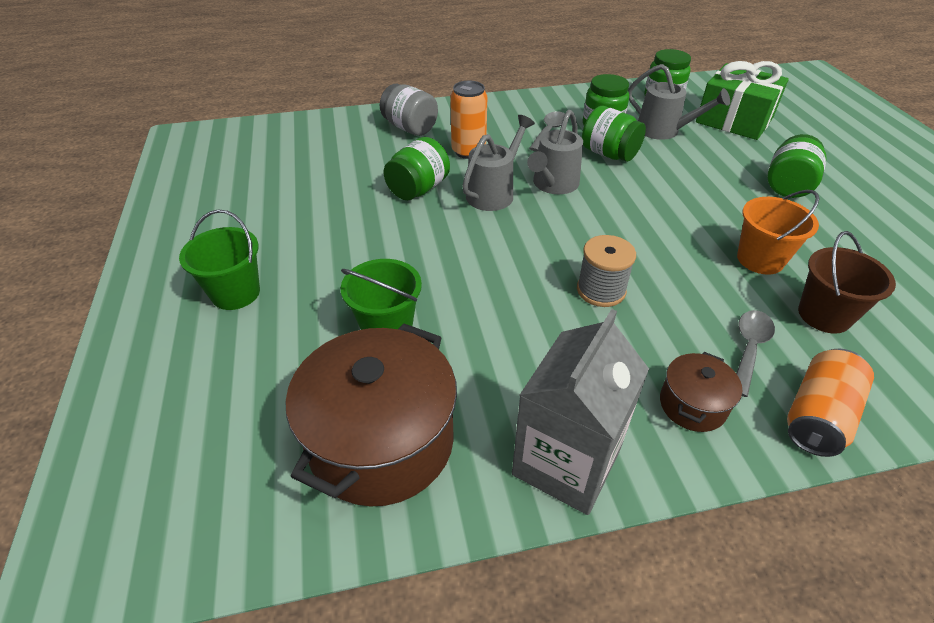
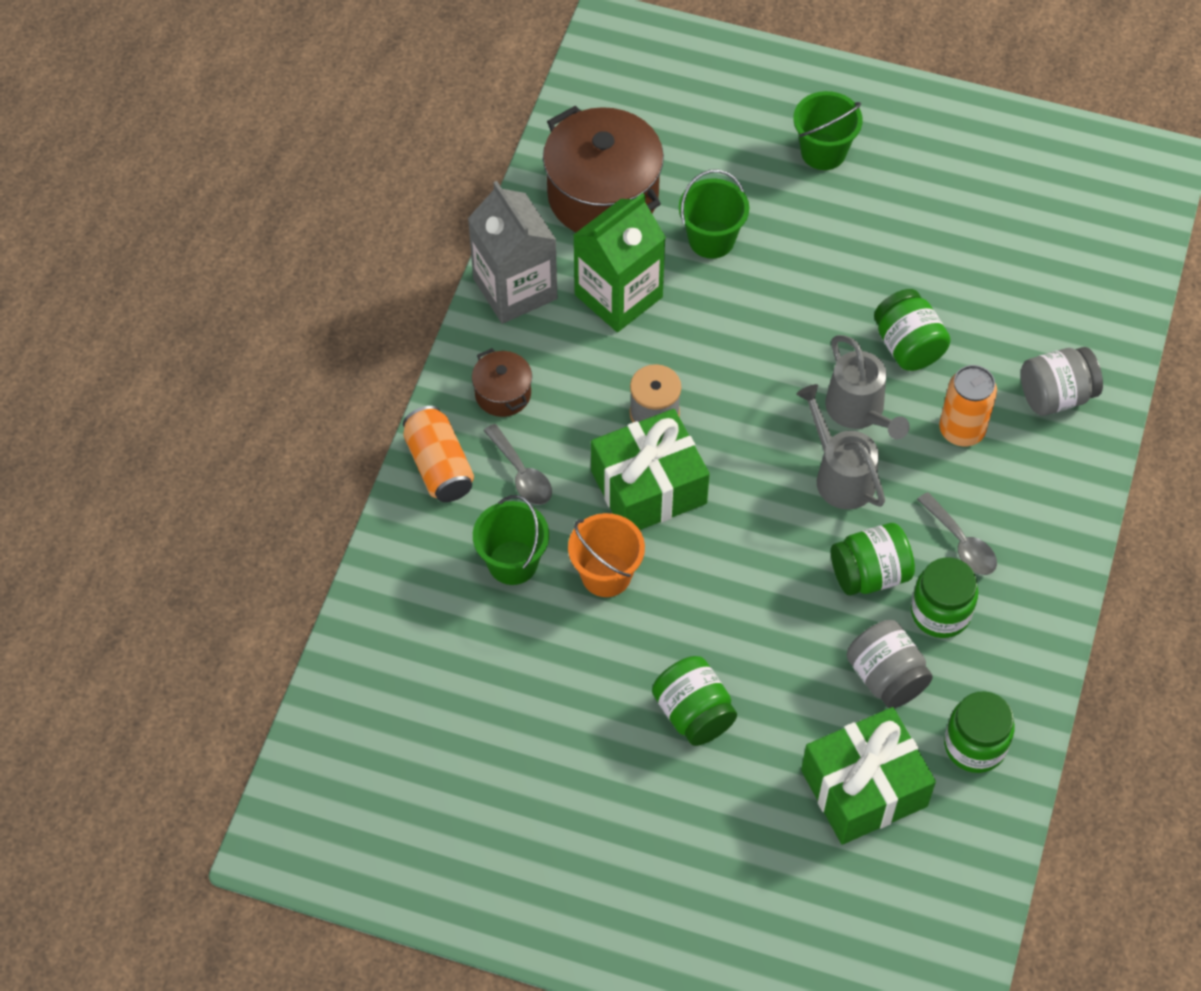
camera: 120 degrees right, 15 degrees up
grey watering can [628,64,730,140] -> grey jar [847,620,933,708]
brown bucket [798,231,896,333] -> green bucket [473,495,549,585]
none -> green carton [573,193,666,332]
none -> green gift [591,409,710,530]

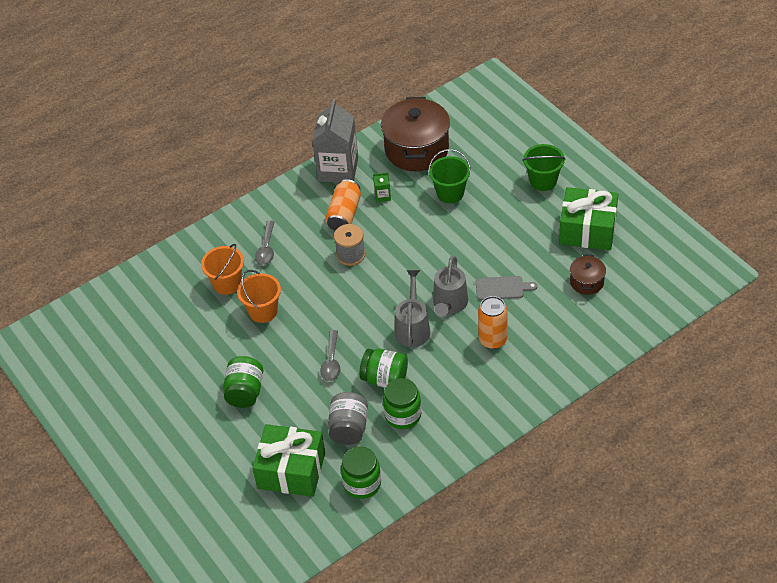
camera: 40 degrees right, 10 degrees down
orange can [403,406,474,502] -> orange can moved to [325,179,361,231]
brown pot [472,348,532,417] -> brown pot moved to [570,254,606,295]
green bucket [473,495,549,585] -> orange bucket [201,244,244,295]
green carton [573,193,666,332] -> green carton [373,172,391,202], size x0.41
green gift [591,409,710,530] -> green gift moved to [559,187,618,250]
green jar [874,289,951,371] -> grey cutting board [476,276,537,300]
grey spoon [917,492,997,575] -> grey spoon moved to [320,330,340,381]
grey jar [1021,347,1103,416] -> none

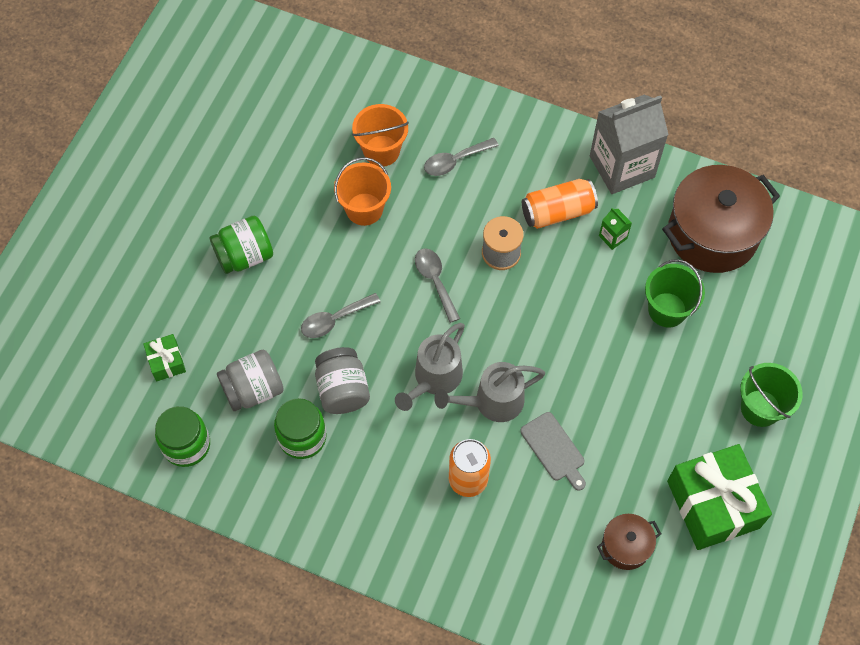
camera: 55 degrees right, 15 degrees up
green gift [252,424,325,497] -> green gift [143,334,186,382], size x0.47
green jar [360,349,408,388] -> grey jar [315,347,370,414]
grey watering can [395,270,430,347] -> grey watering can turned 150 degrees clockwise [395,323,465,411]
none -> grey spoon [415,248,460,323]

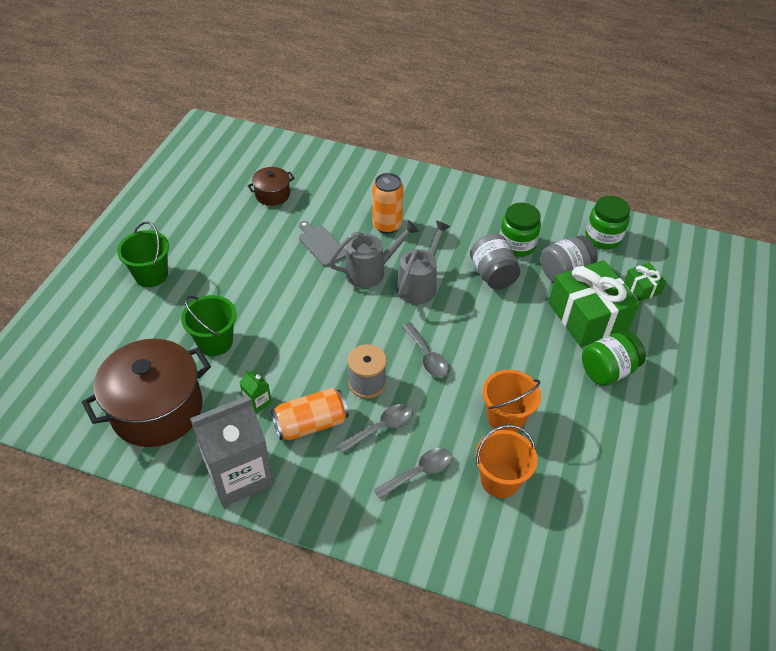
camera: 175 degrees right, 15 degrees down
grey spoon [301,293,380,338] -> grey spoon moved to [337,404,413,453]
green gift [667,444,772,550] -> green gift moved to [549,260,640,347]

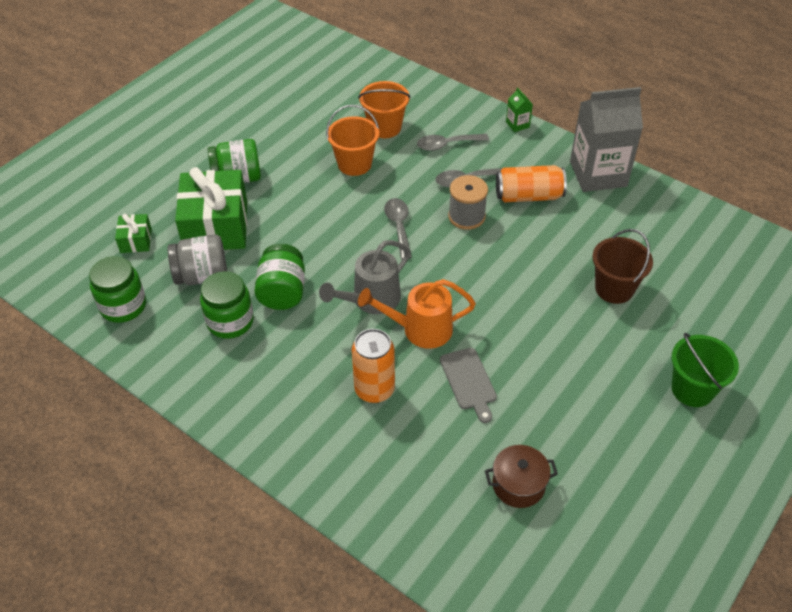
camera: 160 degrees left, 0 degrees up
brown pot [82,339,211,447] -> none
green bucket [181,295,237,356] -> brown bucket [592,229,653,304]
green carton [239,370,272,413] -> green carton moved to [506,87,533,132]
grey watering can [329,220,419,288] -> orange watering can [358,279,476,349]
grey jar [470,234,520,289] -> green jar [254,244,305,310]

